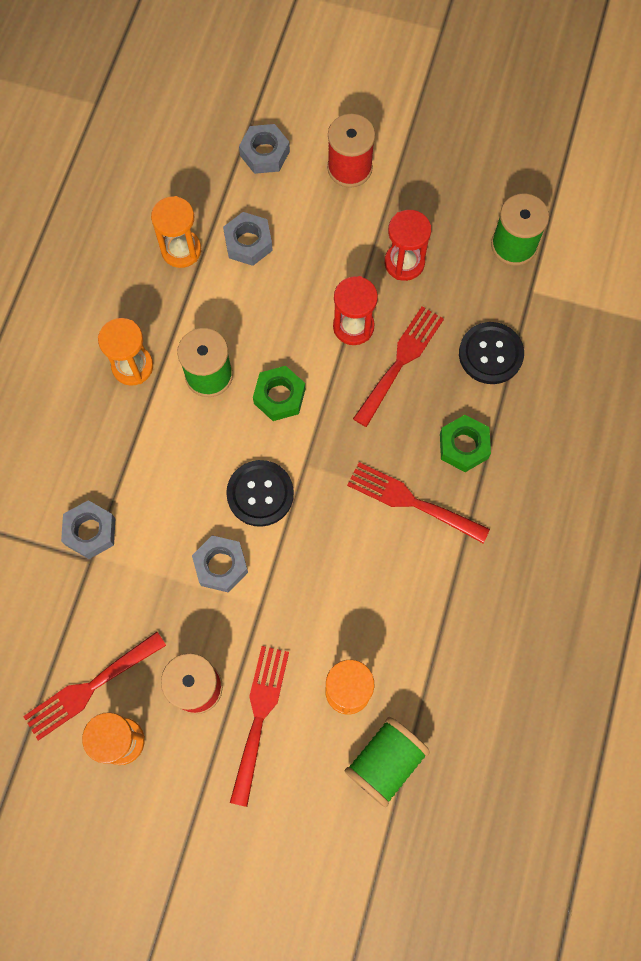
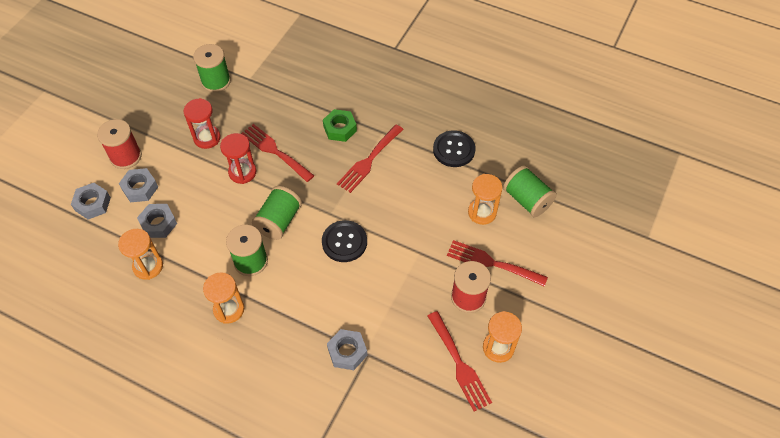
camera: 80 degrees left, 15 degrees down
grey nut [192,535,248,593] -> grey nut moved to [119,168,158,202]
green nut [253,366,305,421] -> green spool [252,186,302,240]
black button [459,322,524,384] -> black button moved to [433,130,475,167]

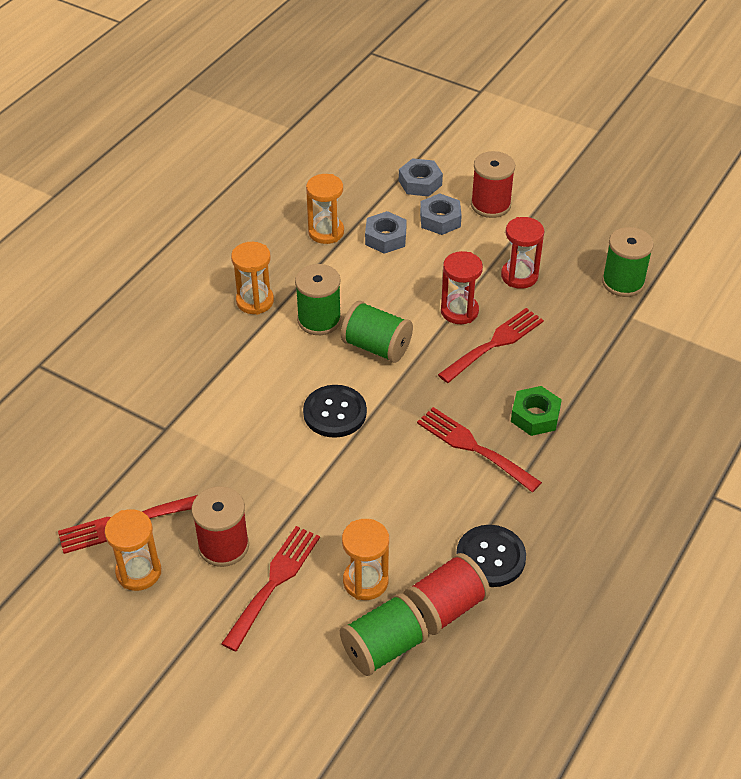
camera: 95 degrees right, 10 degrees down
grey nut [327,329,367,370] -> none
none -> red spool [404,553,490,635]

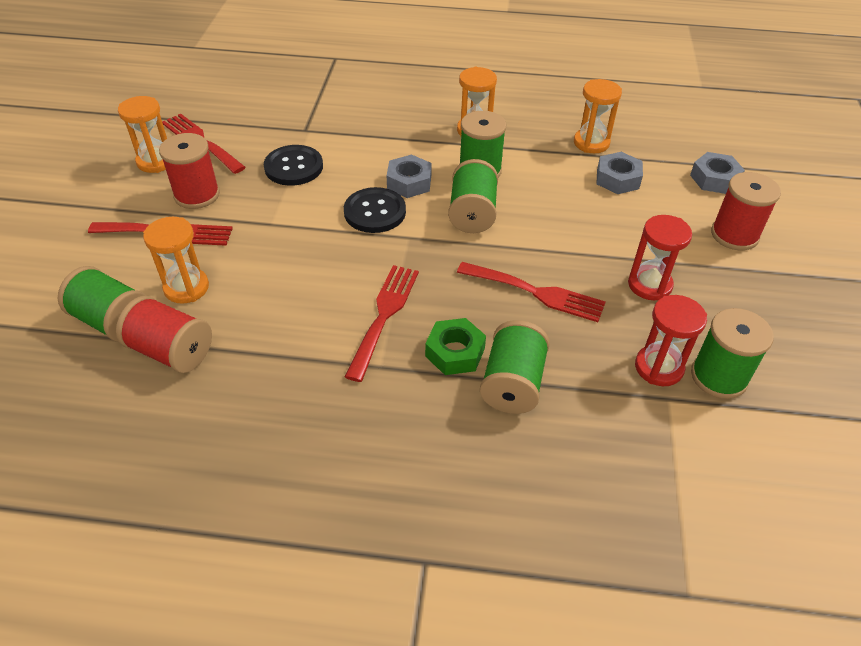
camera: 65 degrees right, 0 degrees up
grey nut [420,193,462,235] -> grey nut moved to [387,154,432,198]
red hourglass [441,251,483,324] -> red hourglass moved to [635,295,707,386]
black button [456,525,526,587] -> black button moved to [264,145,323,186]
none -> green spool [480,320,550,414]

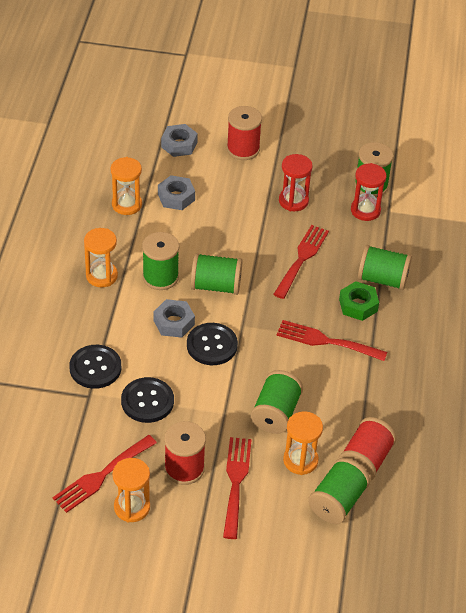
camera: 90 degrees left, 0 degrees up
none -> black button [69,345,121,389]
none -> green spool [251,370,303,434]

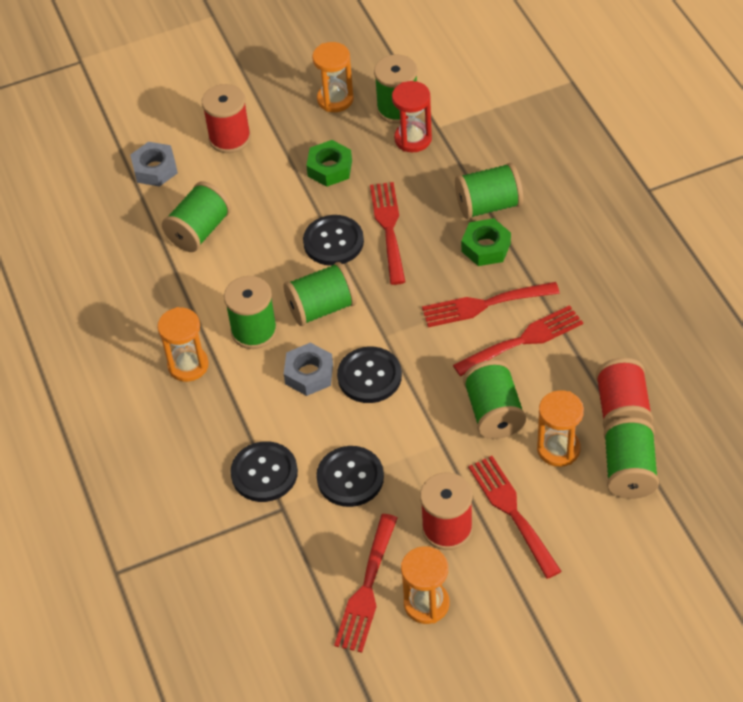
camera: 25 degrees left, 5 degrees up
orange hourglass [111,157,142,215] -> orange hourglass moved to [312,42,354,112]
grey nut [158,175,195,210] -> green spool [162,181,231,252]
red hourglass [279,154,313,211] -> green nut [306,140,352,187]
none -> black button [303,215,364,266]
none -> red fork [453,305,583,376]

